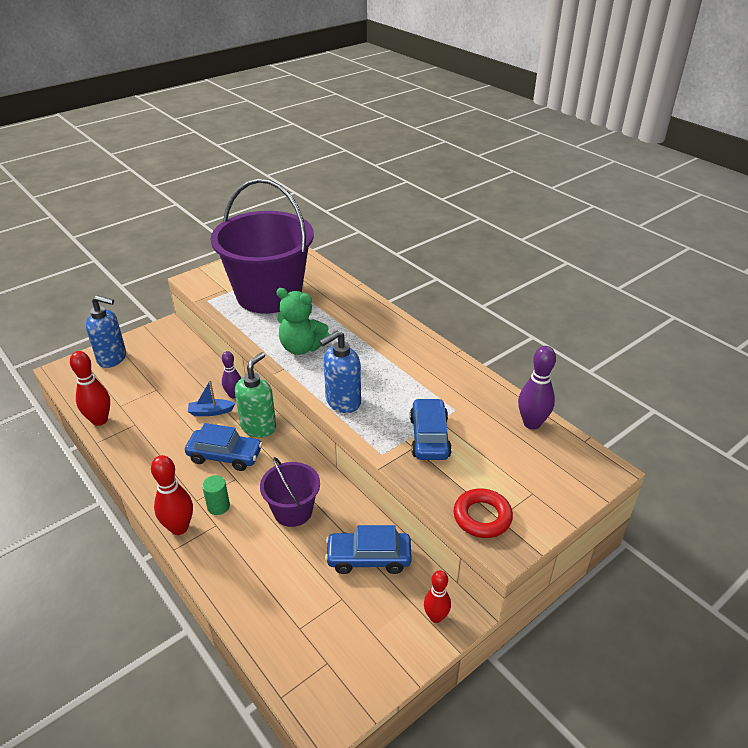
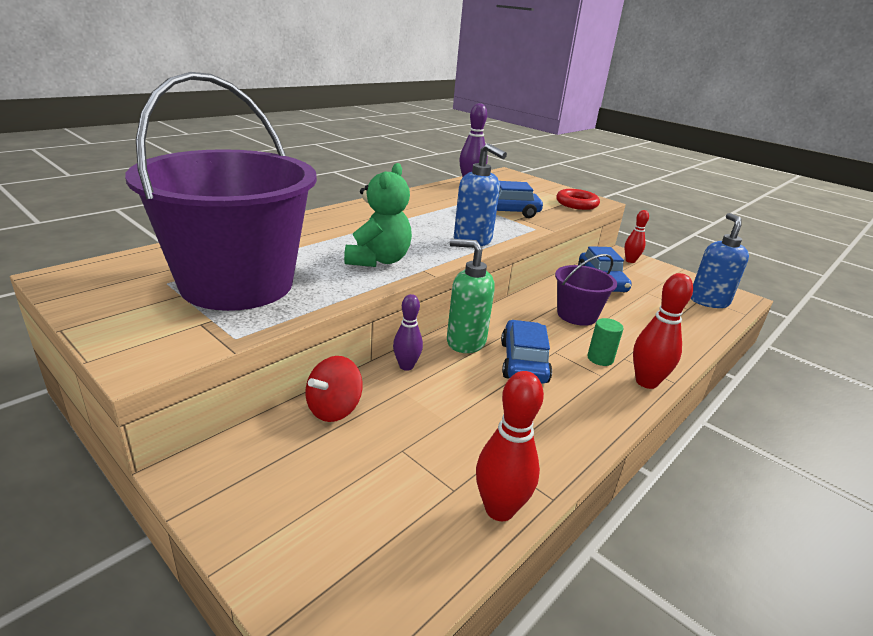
camera: 100 degrees left, 10 degrees down
blue soap dispenser [86,295,126,368] -> blue soap dispenser moved to [691,213,749,308]
blue boat [188,380,235,416] -> none
none -> red spinning top [305,356,363,422]

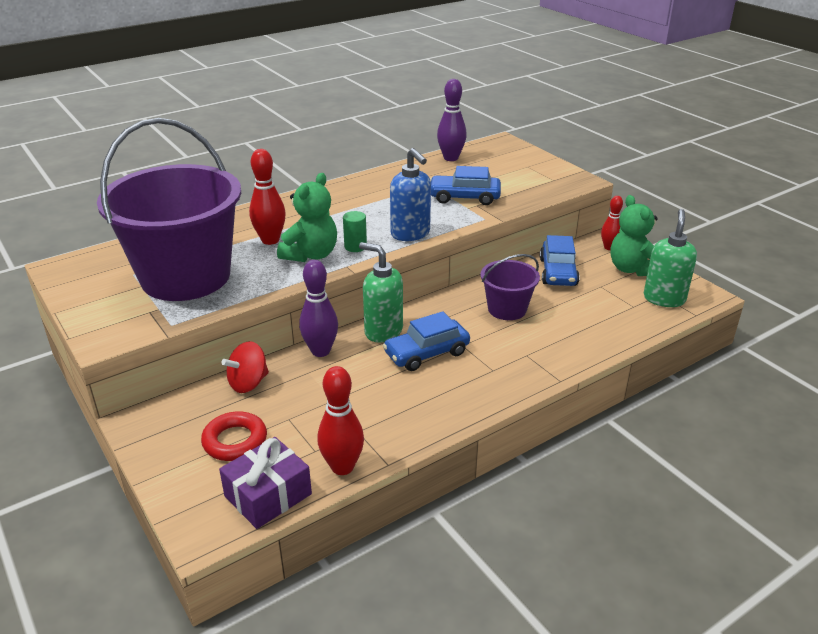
camera: 15 degrees right, 5 degrees up
purple bowling pin [393,294,423,371] -> purple bowling pin [299,260,338,357], size x1.52
blue car [501,320,552,384] -> blue car turned 135 degrees counterclockwise [383,311,470,371]
red ring [556,189,600,210] -> red ring moved to [201,411,267,461]
green cylinder [587,318,623,366] -> green cylinder moved to [343,211,367,252]
red bowling pin [633,273,693,389] -> red bowling pin moved to [249,149,286,245]
blue soap dispenser [691,213,749,308] -> green soap dispenser [644,209,697,307]
none -> purple gift [219,437,312,529]
none -> green teddy bear [611,195,658,276]

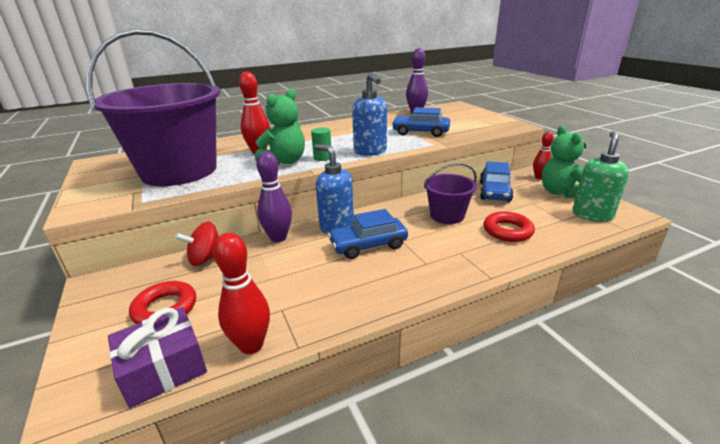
camera: 10 degrees right, 5 degrees down
green soap dispenser [359,242,403,343] -> blue soap dispenser [314,144,354,234]
none -> red ring [484,212,535,242]

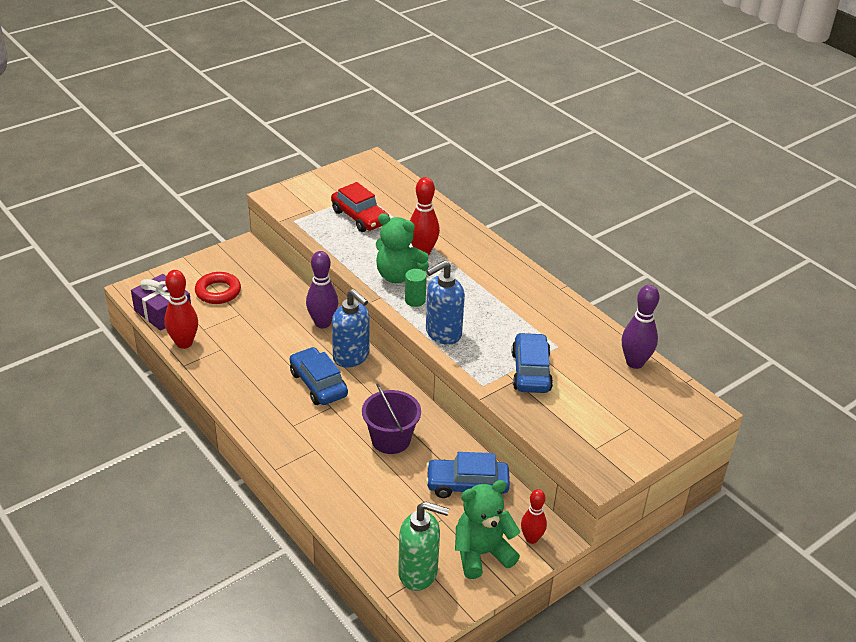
camera: 75 degrees right, 10 degrees up
purple bucket [87,29,220,186] -> red car [331,182,389,232]
red spinning top [175,221,219,266] -> none
blue soap dispenser [314,144,354,234] -> blue soap dispenser turned 105 degrees clockwise [332,289,369,368]
red ring [484,212,535,242] -> none

